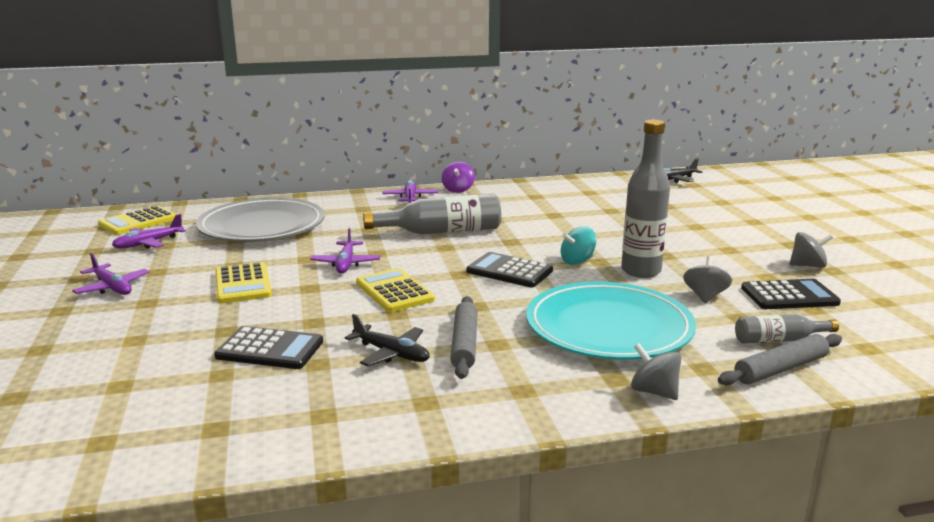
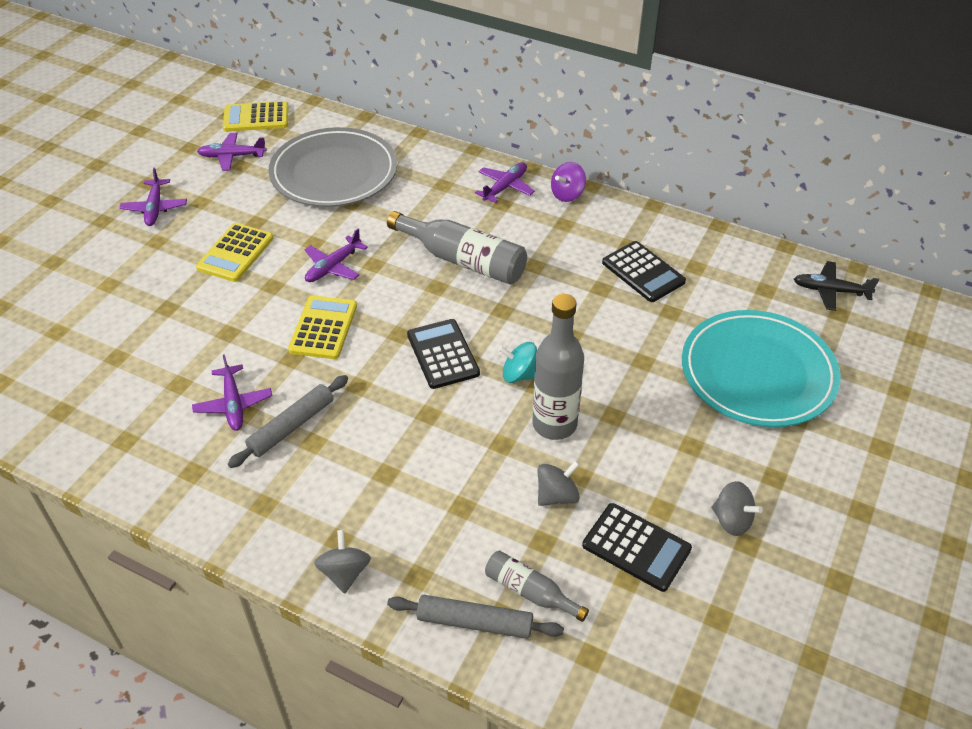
camera: 40 degrees right, 25 degrees up
black calculator [214,326,323,369] -> black calculator moved to [602,241,686,302]
black plane [345,314,430,366] -> purple plane [192,354,272,431]
turquoise plate [526,282,696,360] -> turquoise plate moved to [682,310,841,427]

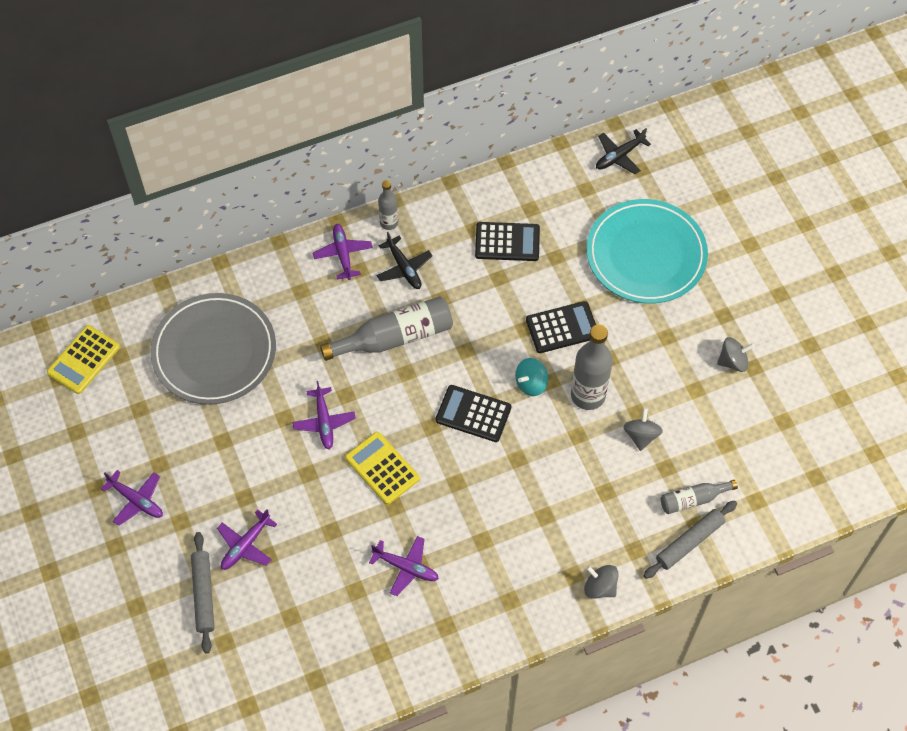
camera: 50 degrees left, 15 degrees up
yellow calculator [196,223,274,282] -> none
purple plane [197,133,267,171] -> purple plane moved to [217,509,277,570]
grey rolling pin [228,375,348,468] -> grey rolling pin moved to [191,532,215,653]
purple spinning top [551,162,586,202] -> grey bottle [378,180,398,230]
black calculator [582,503,692,592] -> black calculator moved to [526,301,596,353]
none -> black plane [377,232,433,289]

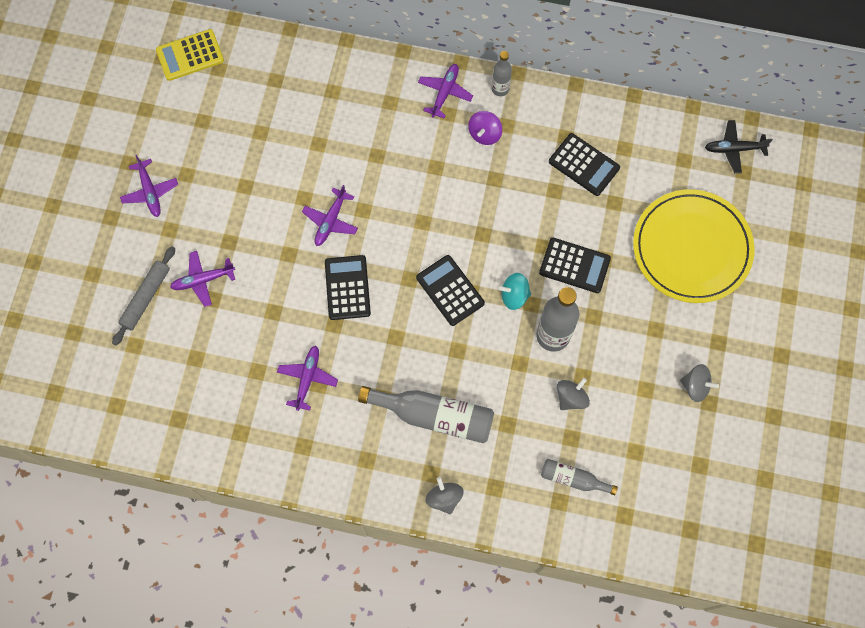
camera: 35 degrees right, 10 degrees up
grey plate [150,293,276,405] -> none
grey bottle [320,296,453,361] -> grey bottle moved to [358,386,494,443]
yellow calculator [345,432,420,505] -> black calculator [325,255,371,320]
purple plane [369,536,439,596] -> purple plane turned 135 degrees counterclockwise [277,346,338,411]
black plane [377,232,433,289] -> purple spinning top [468,111,502,145]
turquoise plate [586,199,708,304] -> yellow plate [633,189,755,303]
grey rolling pin [643,500,737,579] -> none

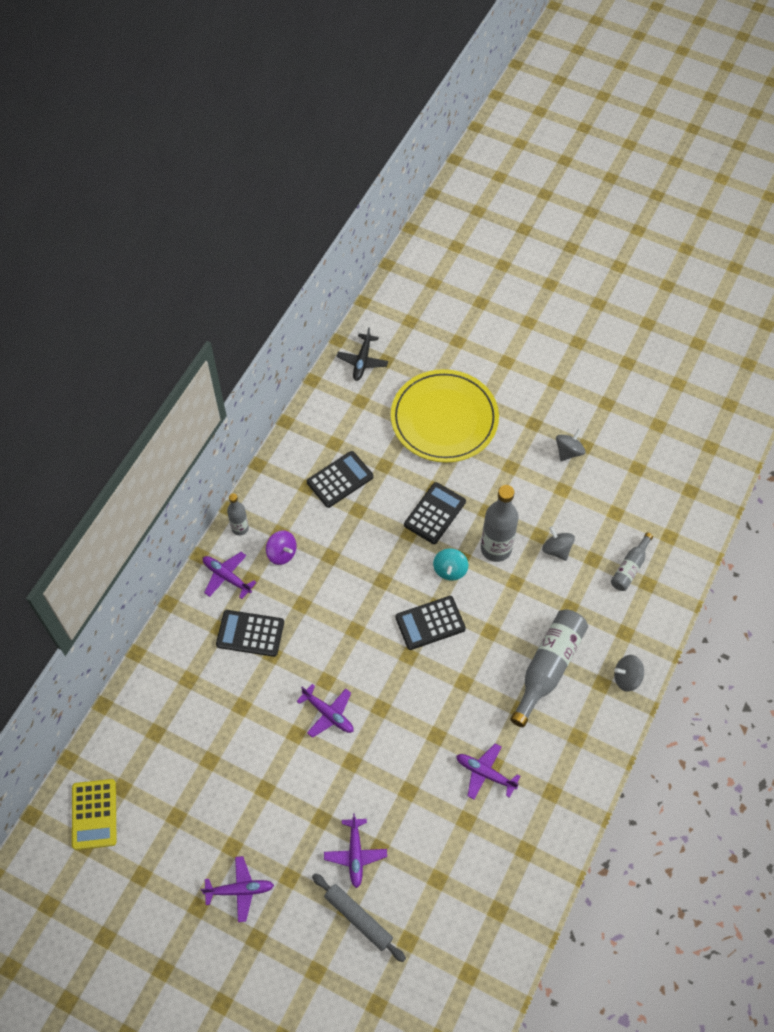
camera: 75 degrees left, 10 degrees down
black calculator [325,255,371,320] -> black calculator moved to [216,610,284,657]

